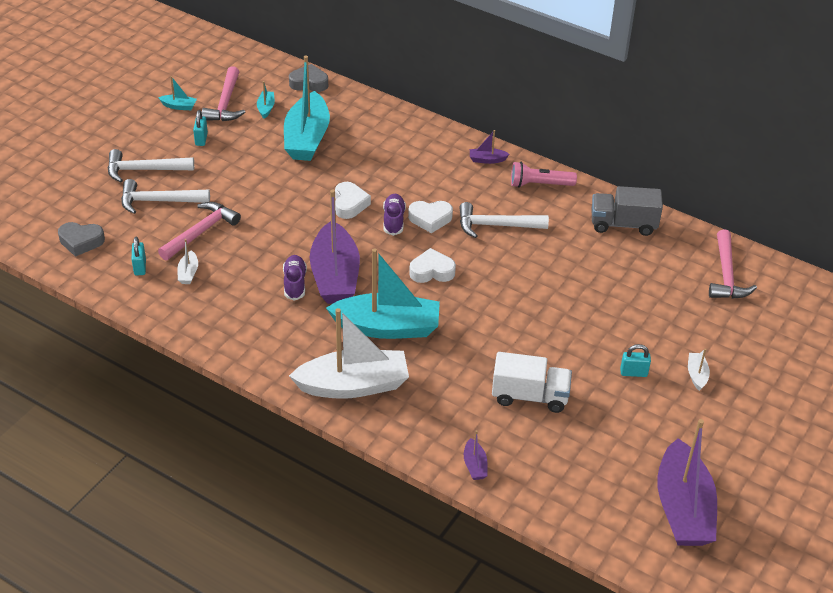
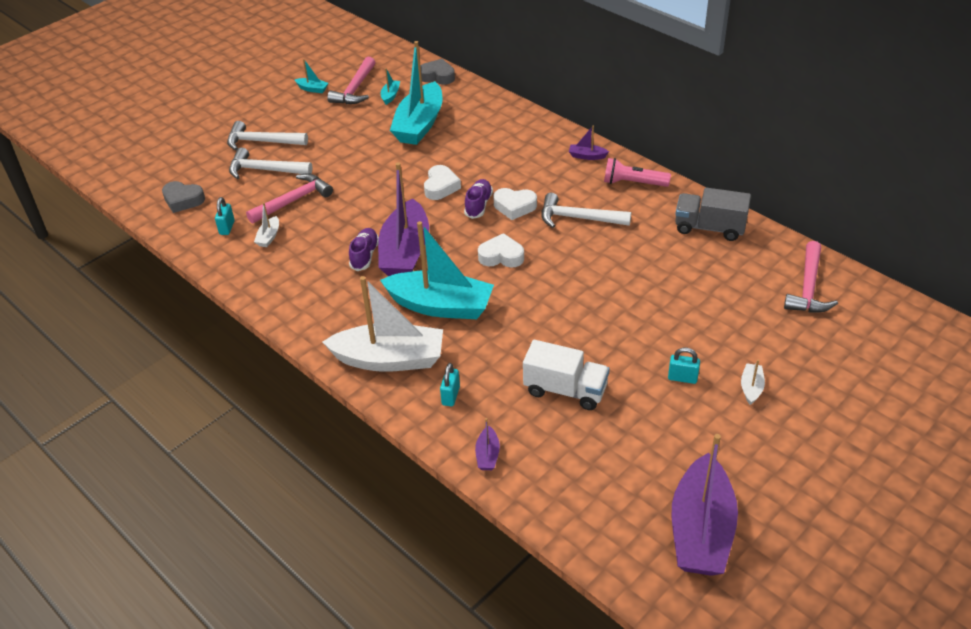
camera: 15 degrees right, 0 degrees up
turquoise padlock [193,110,208,146] -> turquoise padlock moved to [440,363,460,407]

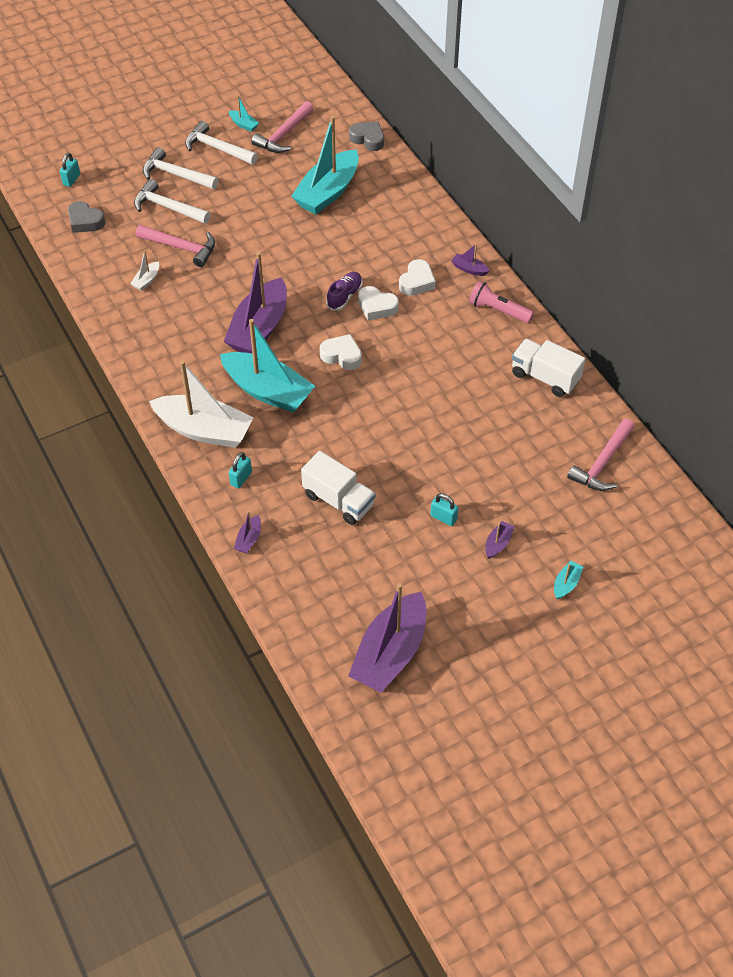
camera: 15 degrees right, 10 degrees up
turquoise padlock [215,197,235,235] -> turquoise padlock moved to [60,153,80,187]
pink hammer [246,173,333,224] -> pink hammer turned 45 degrees clockwise [136,225,215,267]
purple shoe [349,228,379,271] -> none
turquoise boat [381,68,400,105] -> turquoise boat moved to [554,561,583,599]
white heart [424,165,461,200] -> white heart moved to [399,259,436,296]
white hammer [541,193,631,228] -> white hammer moved to [185,121,258,165]
grey truck [675,188,751,241] -> white truck [512,339,585,397]
white boat [741,360,765,405] -> purple boat [485,521,515,559]

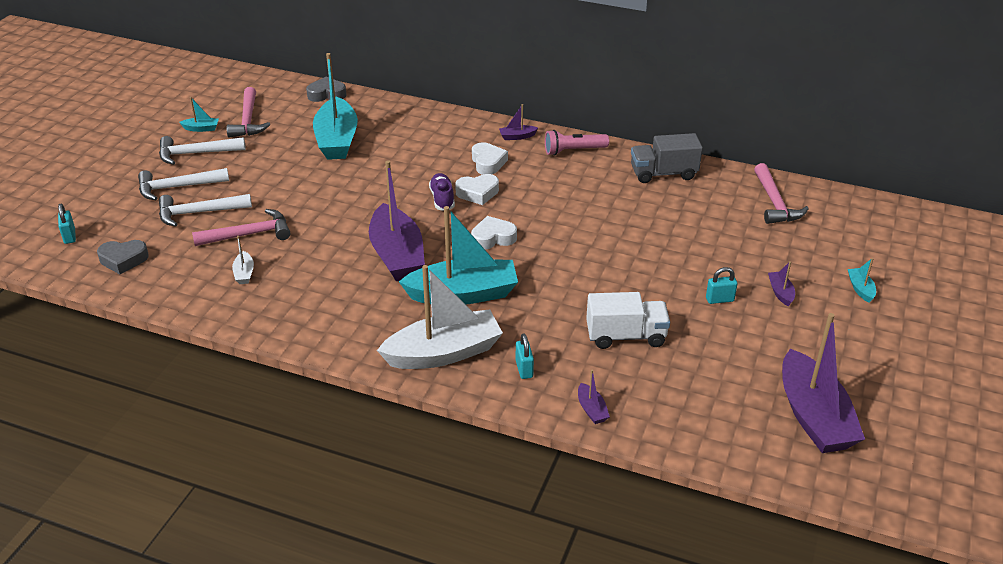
camera: 40 degrees left, 15 degrees down
white truck [512,339,585,397] -> grey truck [631,133,703,183]

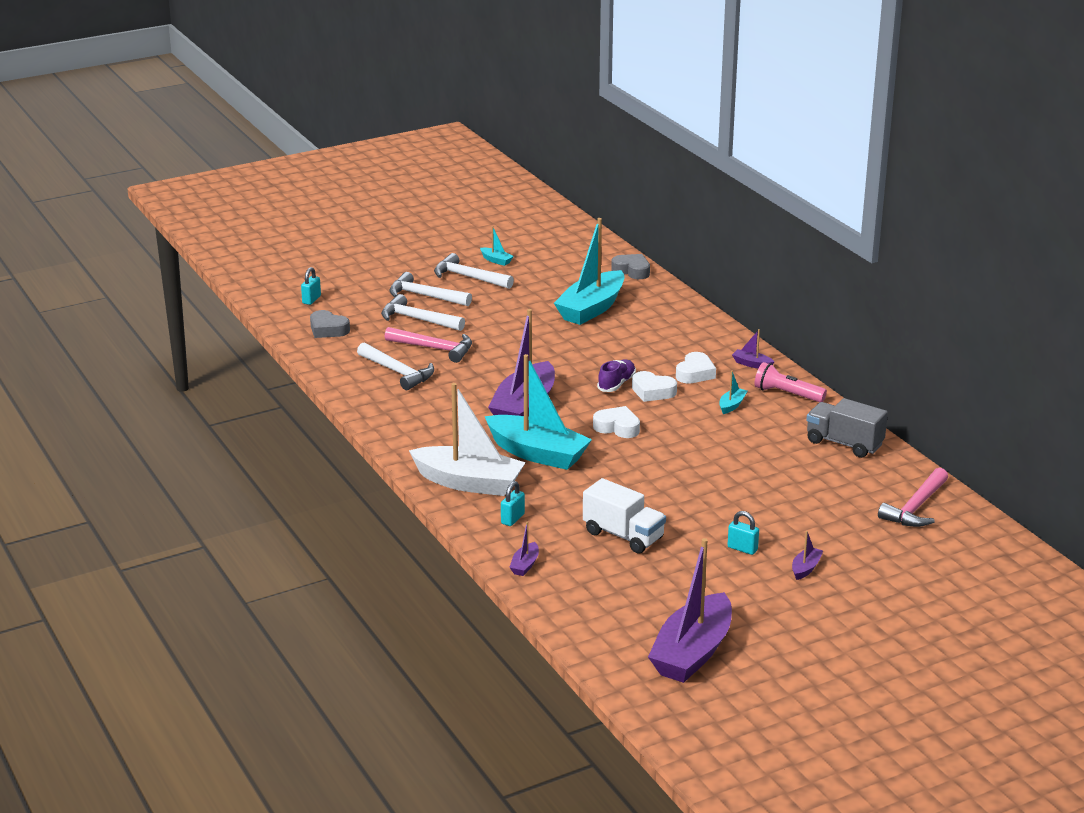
camera: 40 degrees right, 10 degrees down
pink hammer [227,87,270,137] -> none
white boat [232,236,254,284] -> white hammer [357,342,434,390]
turquoise boat [848,258,876,303] -> turquoise boat moved to [719,370,747,414]

